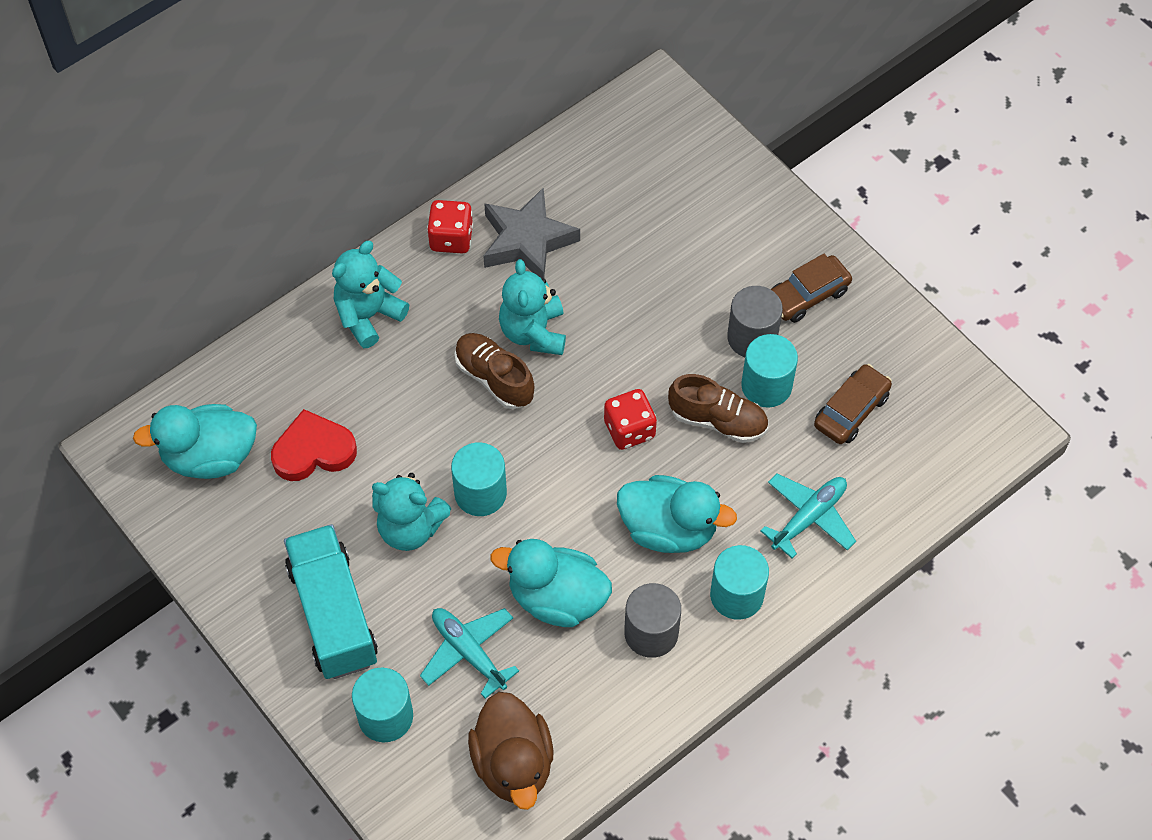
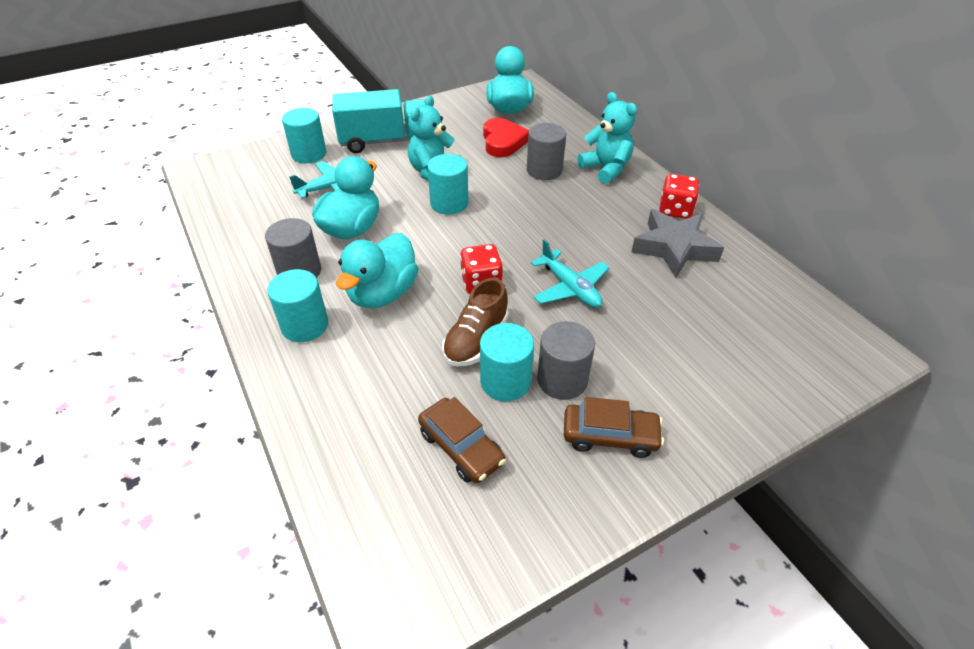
camera: 100 degrees right, 15 degrees down
brown shoe [455,333,535,409] -> none
brown duck [468,692,553,810] -> none
turquoise teddy bear [499,259,566,355] -> none
turquoise plane [760,474,856,558] -> turquoise plane moved to [531,239,610,308]
brown car [771,254,852,323] -> brown car turned 120 degrees clockwise [564,397,664,458]
none -> grey cylinder [527,123,566,180]

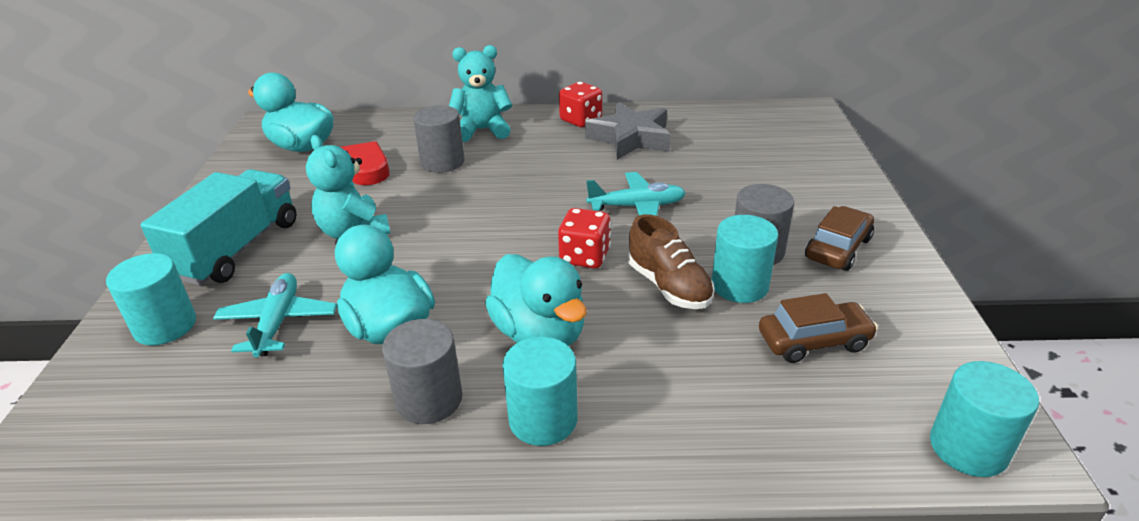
camera: 60 degrees left, 10 degrees down
turquoise cylinder [427,154,469,215] -> turquoise cylinder moved to [930,361,1039,477]

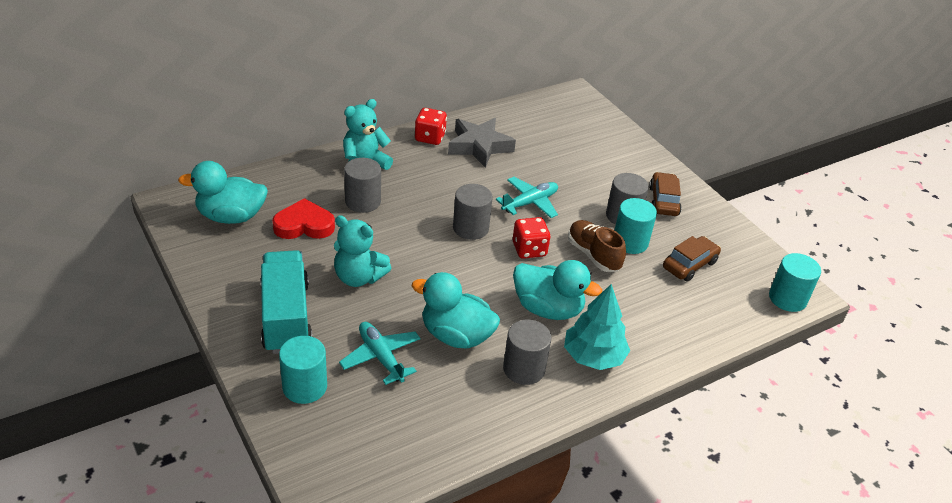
camera: 35 degrees left, 5 degrees up
turquoise cylinder [502,337,578,446] -> turquoise tree [564,284,630,370]
brown shoe [628,214,715,309] -> brown shoe turned 150 degrees counterclockwise [568,220,626,272]
none -> grey cylinder [453,184,493,240]

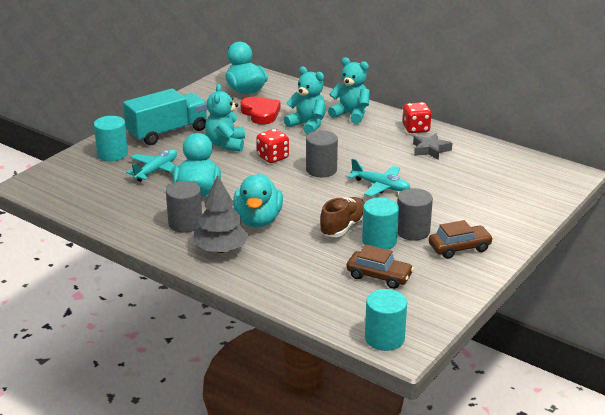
camera: 70 degrees right, 10 degrees down
grey cylinder [344,158,381,213] -> turquoise teddy bear [284,67,326,134]
grey star [448,118,516,168] -> grey star [413,133,452,160], size x0.65
red dice [513,217,551,259] -> red dice moved to [257,129,289,163]
turquoise tree [564,284,630,370] -> grey tree [193,175,249,253]

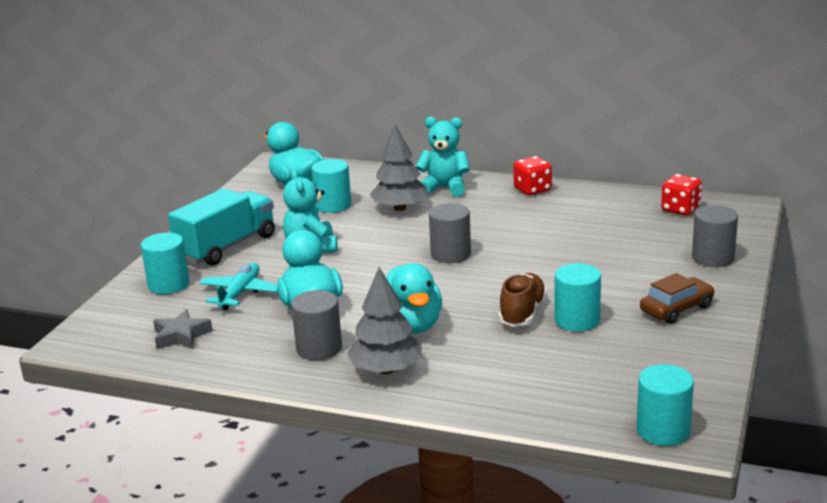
camera: 15 degrees left, 5 degrees down
red heart [241,97,280,125] -> turquoise cylinder [311,159,351,213]
red dice [257,129,289,163] -> red dice moved to [661,174,702,215]
turquoise teddy bear [284,67,326,134] -> grey tree [369,124,427,211]
brown car [346,244,414,289] -> none
turquoise plane [348,159,410,197] -> none
grey cylinder [397,188,433,241] -> grey cylinder moved to [692,205,738,267]
grey star [413,133,452,160] -> grey star moved to [153,309,213,349]

